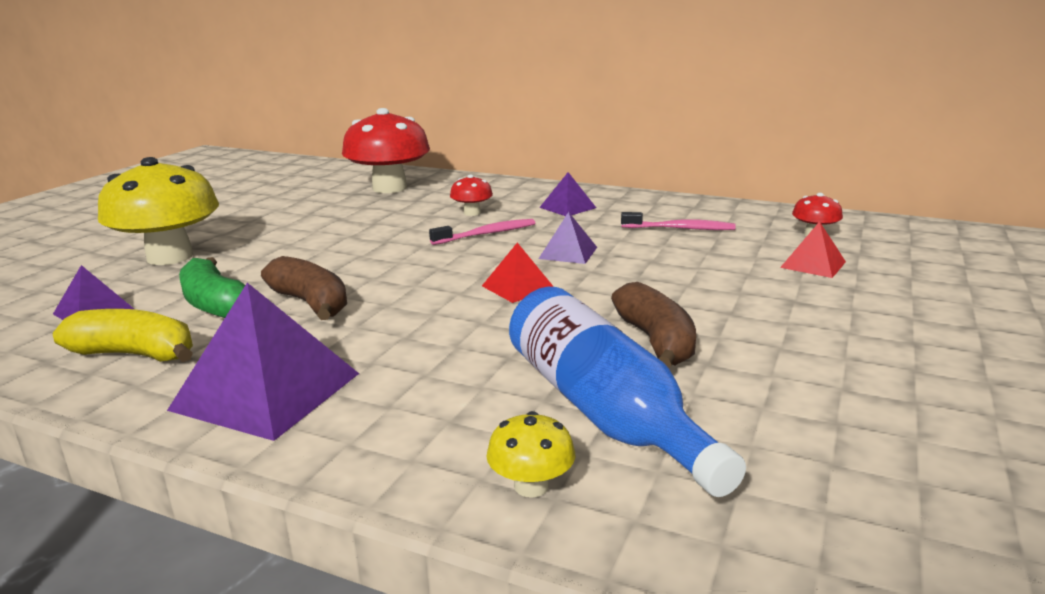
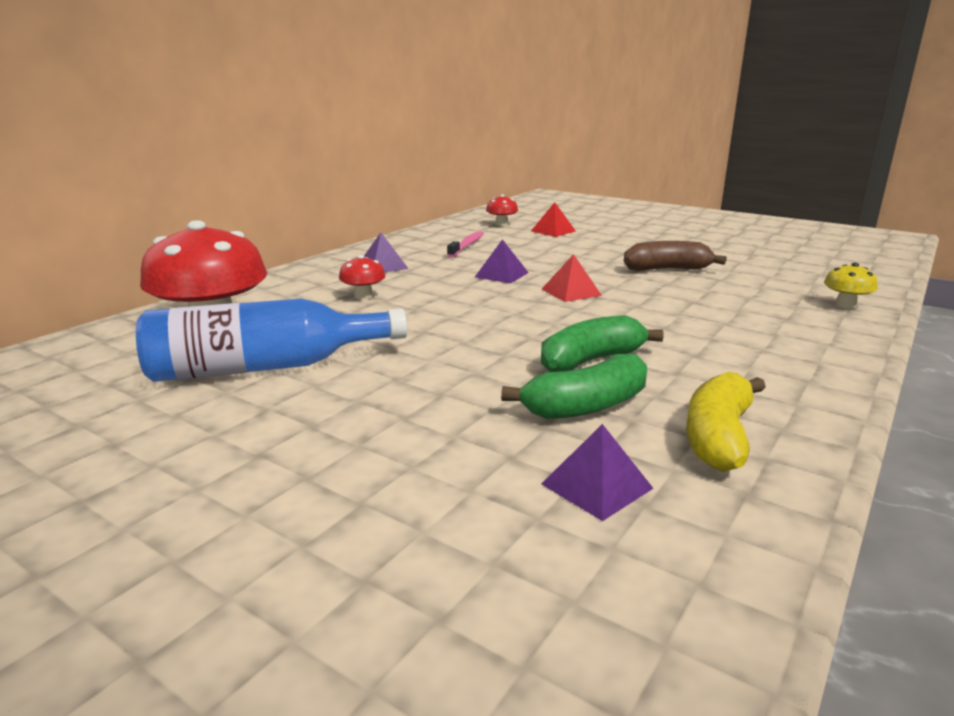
camera: 80 degrees left, 0 degrees up
yellow mushroom [98,157,219,265] -> none
purple pyramid [167,283,359,441] -> none
brown banana [261,256,347,320] -> green banana [541,315,663,372]
pink toothbrush [429,219,535,245] -> none
blue bottle [509,287,746,497] -> blue bottle moved to [136,299,407,382]

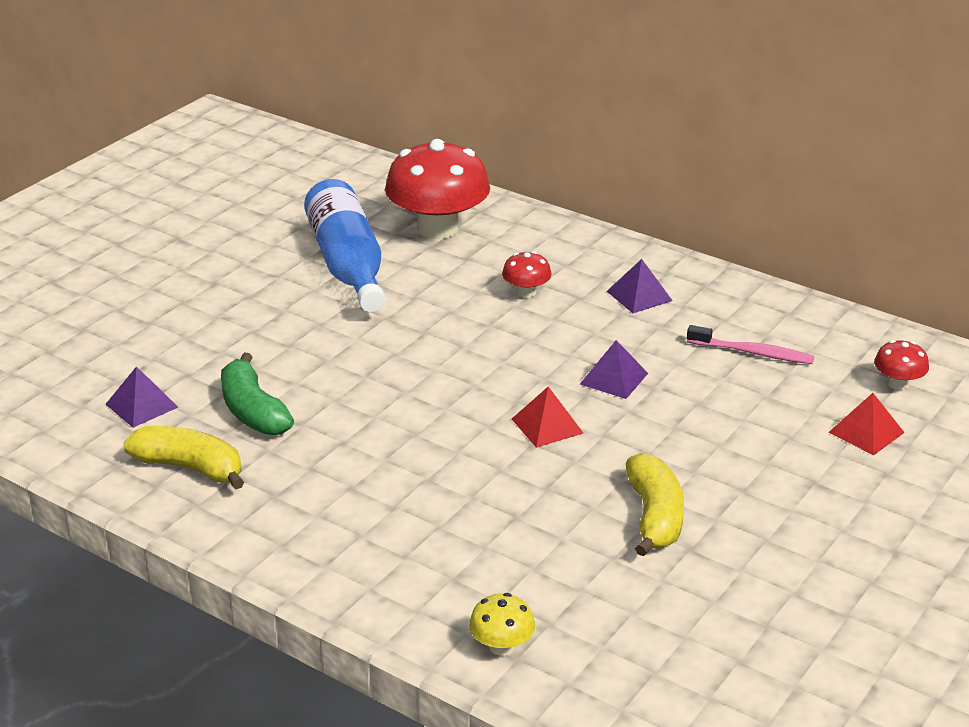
camera: 90 degrees right, 10 degrees up
green banana [541,315,663,372] -> none
brown banana [624,241,727,271] -> yellow banana [626,453,684,556]

